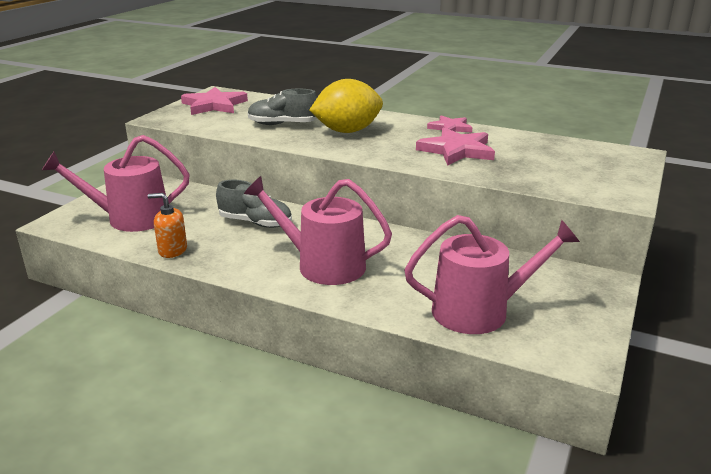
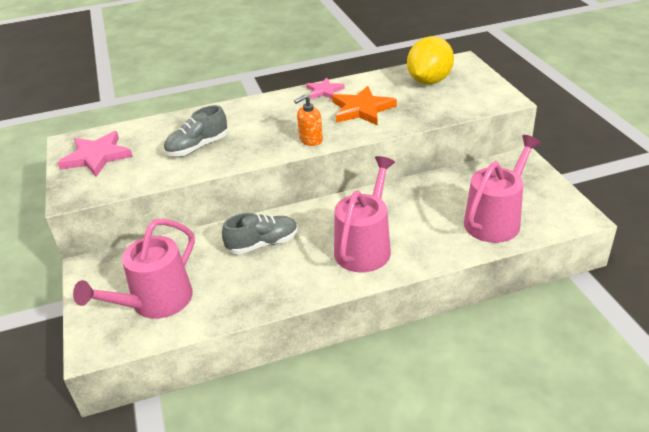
camera: 40 degrees left, 10 degrees up
orange soap dispenser [148,193,187,258] -> orange soap dispenser moved to [294,95,323,146]
pink watering can [244,176,392,285] -> pink watering can turned 135 degrees clockwise [334,156,395,272]
yellow lemon [309,79,383,133] -> yellow lemon moved to [407,36,454,84]
pink star [416,127,495,166] -> orange star [332,86,397,125]

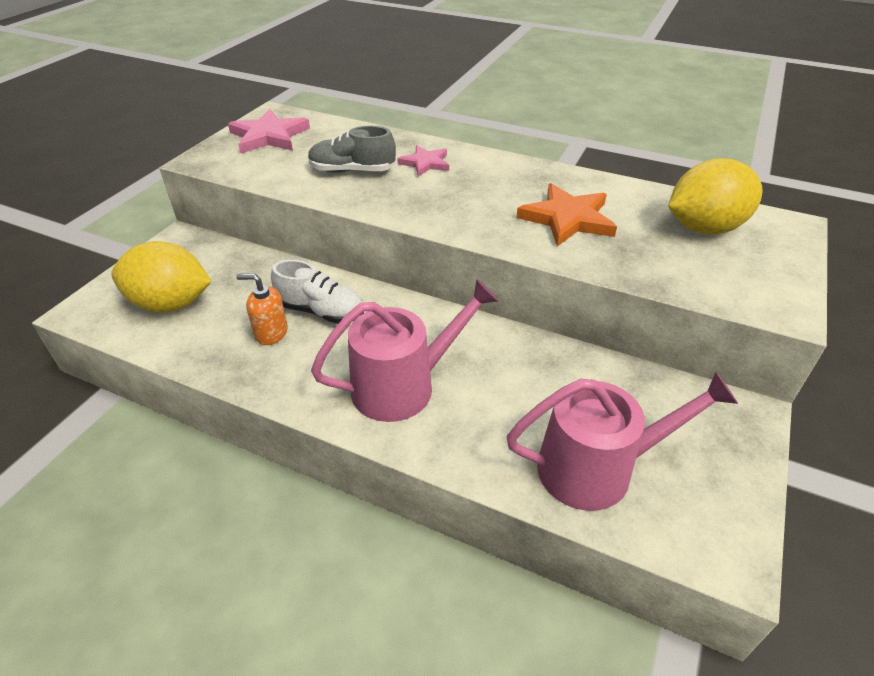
camera: 40 degrees right, 5 degrees up
pink watering can [73,218,195,319] -> yellow lemon [111,241,212,313]
grey shoe [222,213,298,254] -> white shoe [271,260,364,324]
orange soap dispenser [294,95,323,146] -> orange soap dispenser moved to [237,274,288,345]
pink star [306,78,345,99] -> pink star moved to [397,145,449,176]

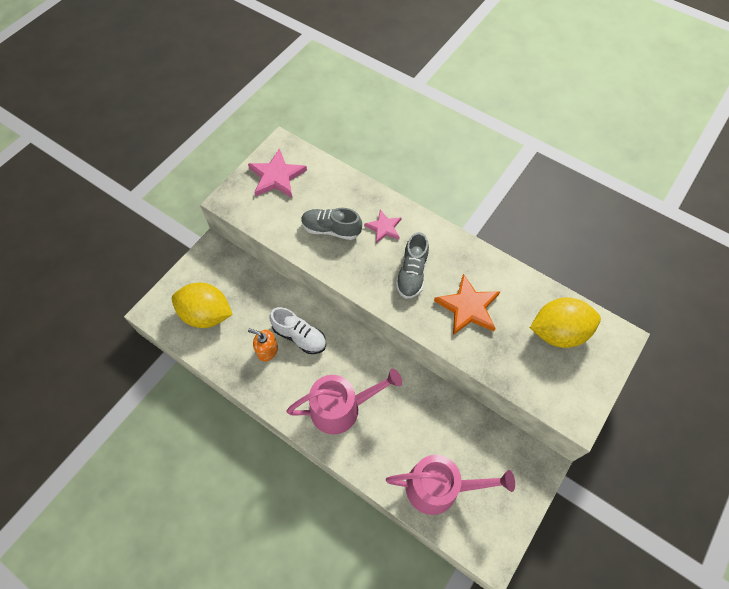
camera: 10 degrees right, 20 degrees up
none -> grey shoe [396,232,429,299]

